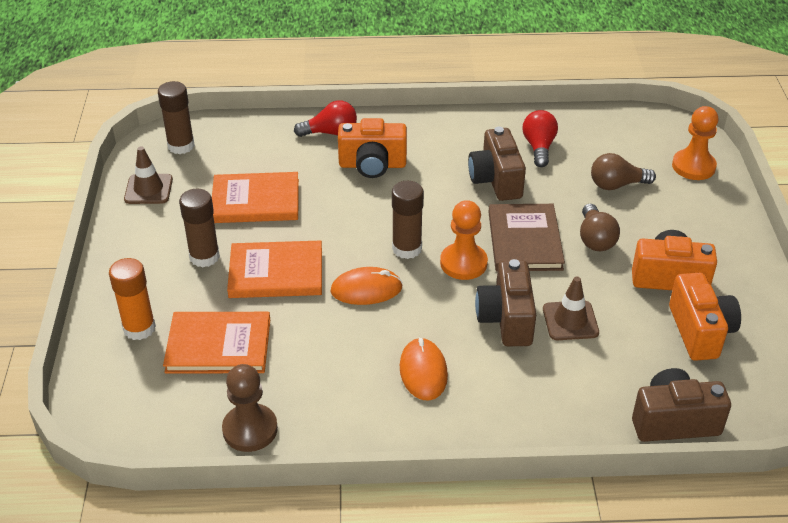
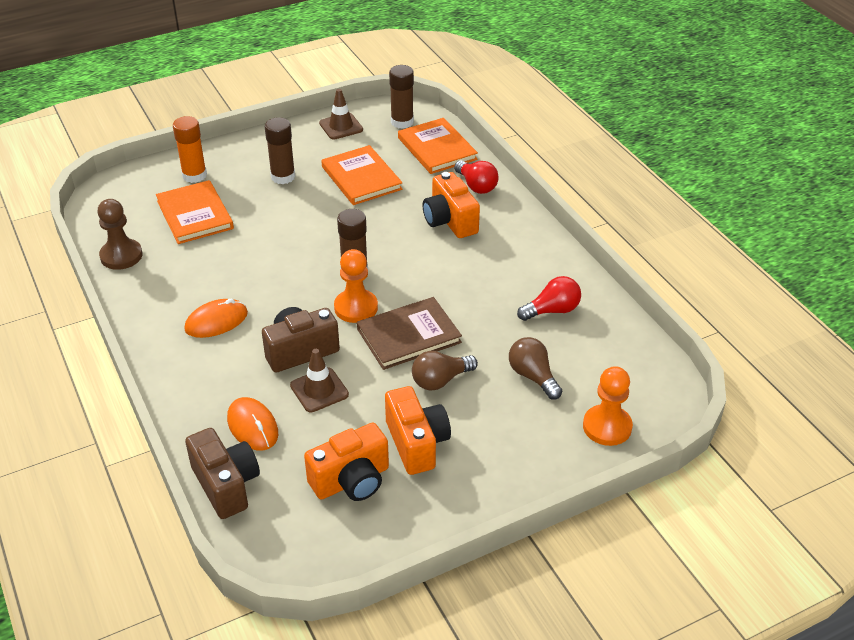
camera: 65 degrees right, 0 degrees up
orange book [227,240,322,298] -> orange book moved to [398,118,478,174]
orange mouse [330,267,403,305] -> orange mouse moved to [227,397,278,451]
brown camera [468,127,526,201] -> none

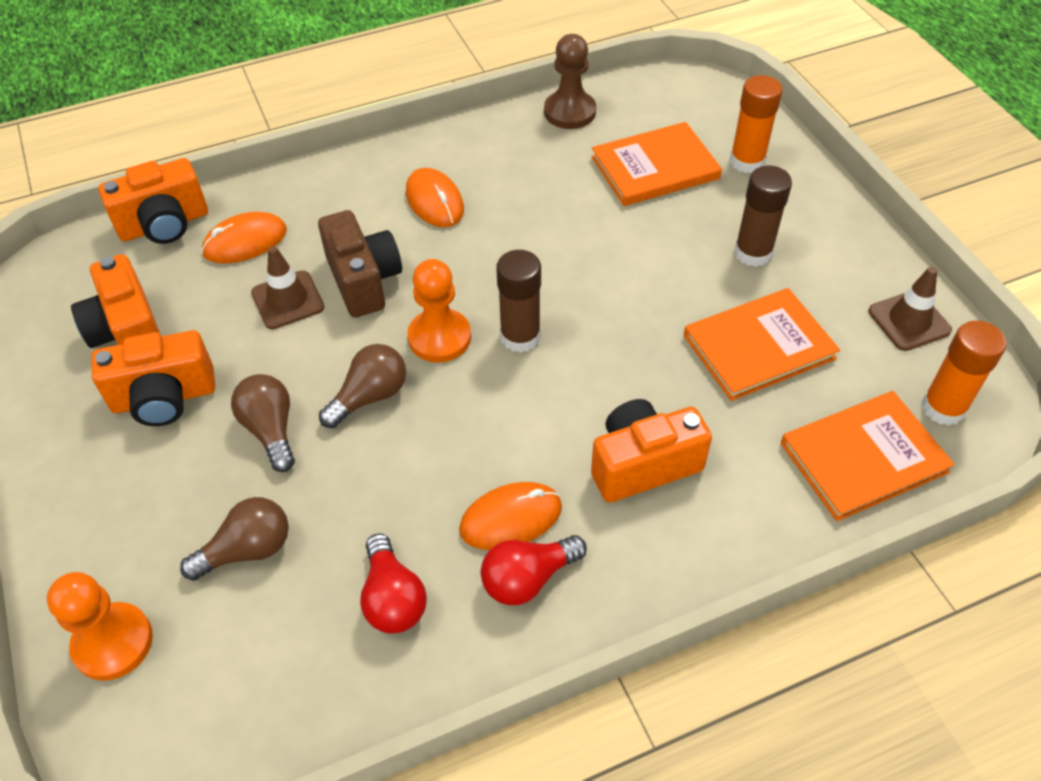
camera: 95 degrees right, 10 degrees up
brown camera [185,428,260,519] -> orange camera [98,158,208,244]
brown book [357,297,462,370] -> brown light bulb [319,344,406,428]
brown glue stick [389,65,414,129] -> orange glue stick [922,321,1006,426]
red light bulb [454,160,498,194] -> red light bulb moved to [481,535,587,605]
none -> orange mouse [459,482,562,550]

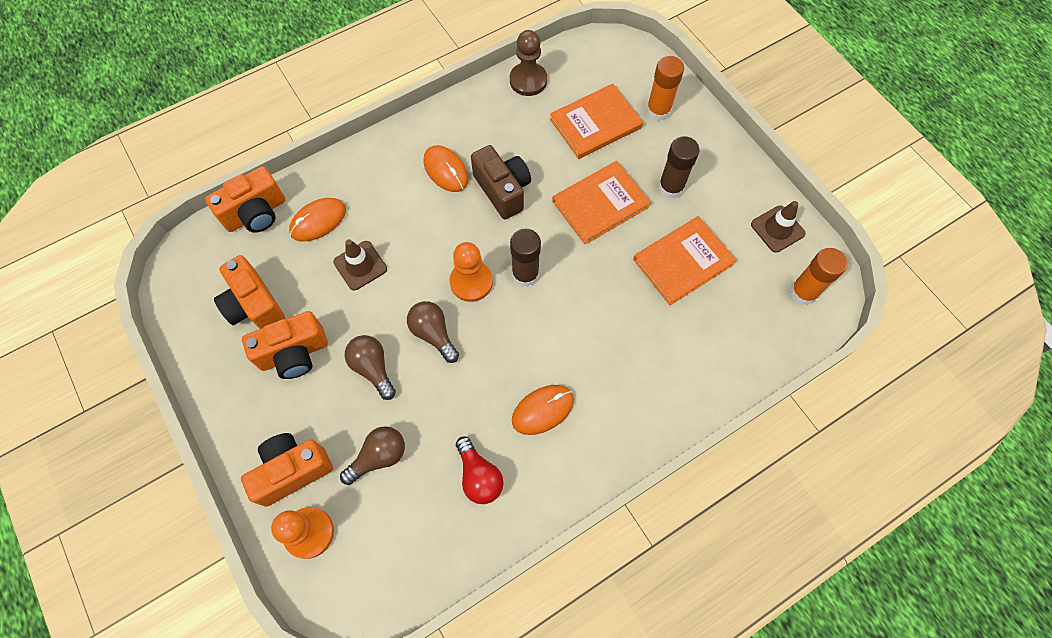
camera: 10 degrees left, 15 degrees up
brown camera [318,210,402,318] -> brown camera moved to [471,145,531,219]
brown light bulb [319,344,406,428] -> brown light bulb turned 75 degrees counterclockwise [407,301,459,363]
red light bulb [481,535,587,605] -> none
orange camera [591,399,712,503] -> orange camera moved to [241,433,333,507]
orange book [781,391,955,521] -> orange book moved to [552,161,651,245]

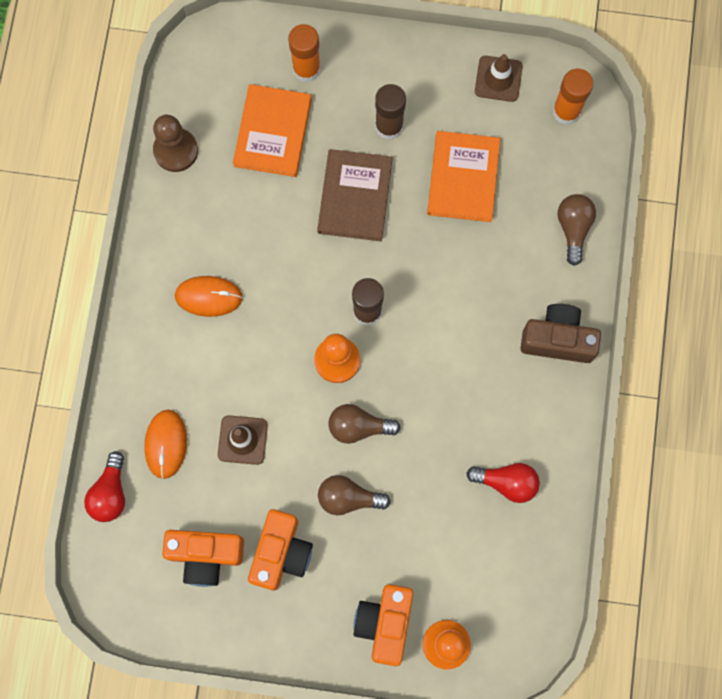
camera: 50 degrees left, 10 degrees up
orange camera [205,166,285,233] -> red light bulb [84,451,125,522]
brown light bulb [340,426,405,485] -> brown light bulb moved to [557,194,596,266]
brown camera [471,145,531,219] -> brown camera moved to [521,304,601,363]
orange mouse [512,385,574,435] -> none
orange book [552,161,651,245] -> brown book [317,149,393,241]

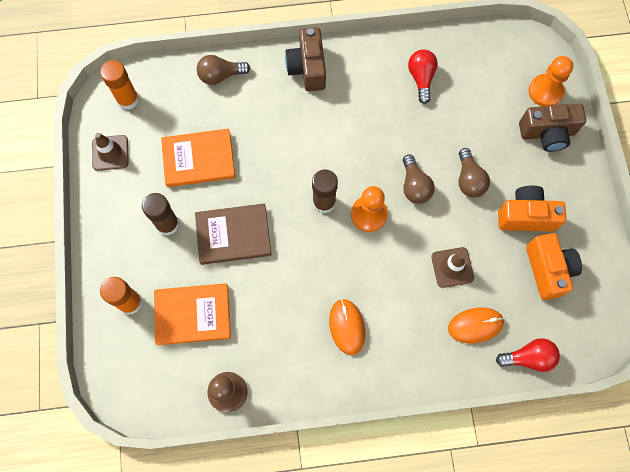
camera: 105 degrees left, 5 degrees down
orange camera [353,584,413,666] -> brown camera [519,104,586,152]

